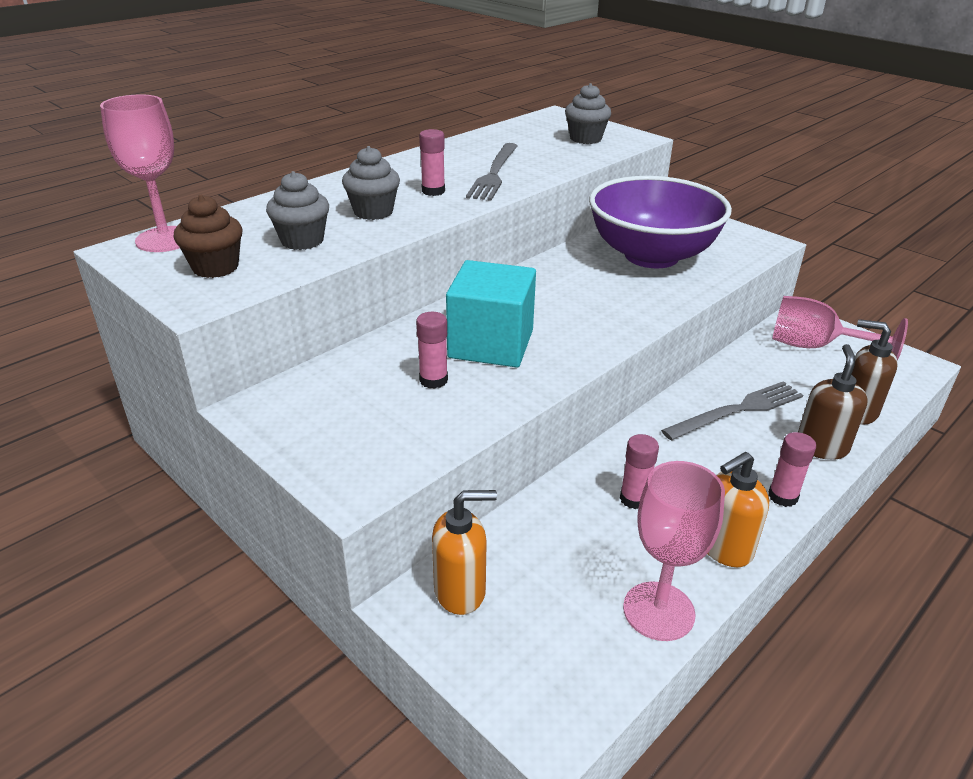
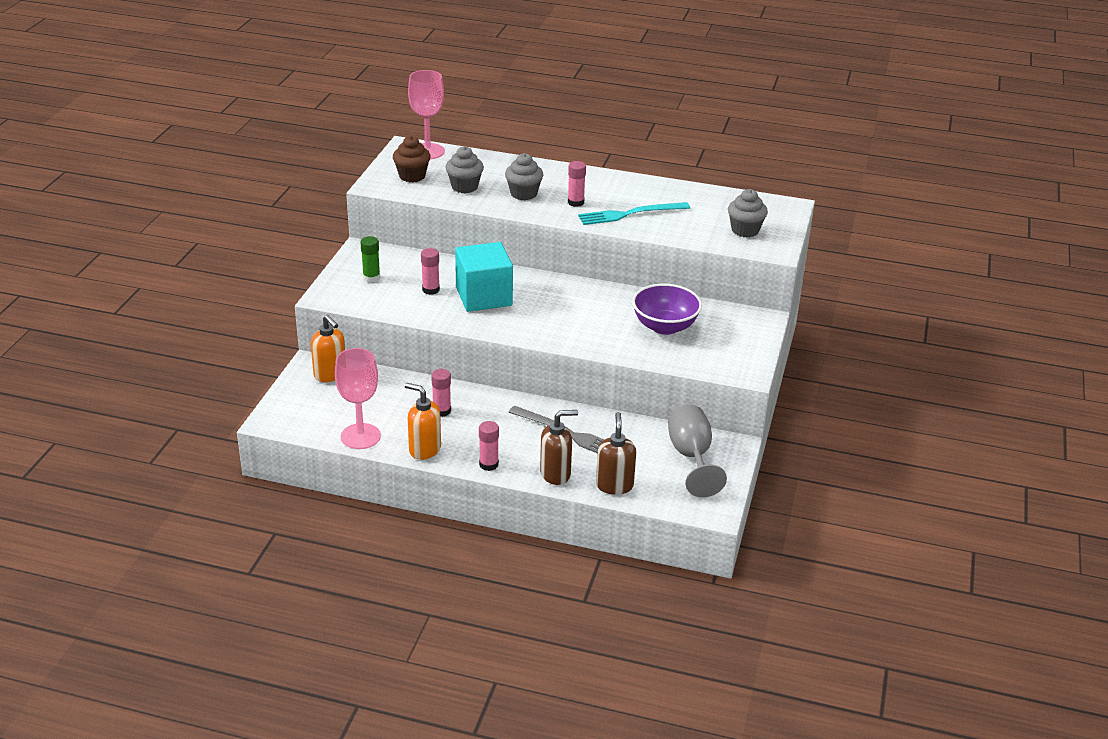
camera: 60 degrees right, 0 degrees up
grey fork [466,143,518,201] -> turquoise fork [578,202,690,225]
purple bowl [589,176,732,268] -> purple bowl [632,284,702,335], size x0.63
pink goblet [772,296,908,361] -> grey goblet [668,404,727,497]
none -> green glue stick [360,236,380,282]

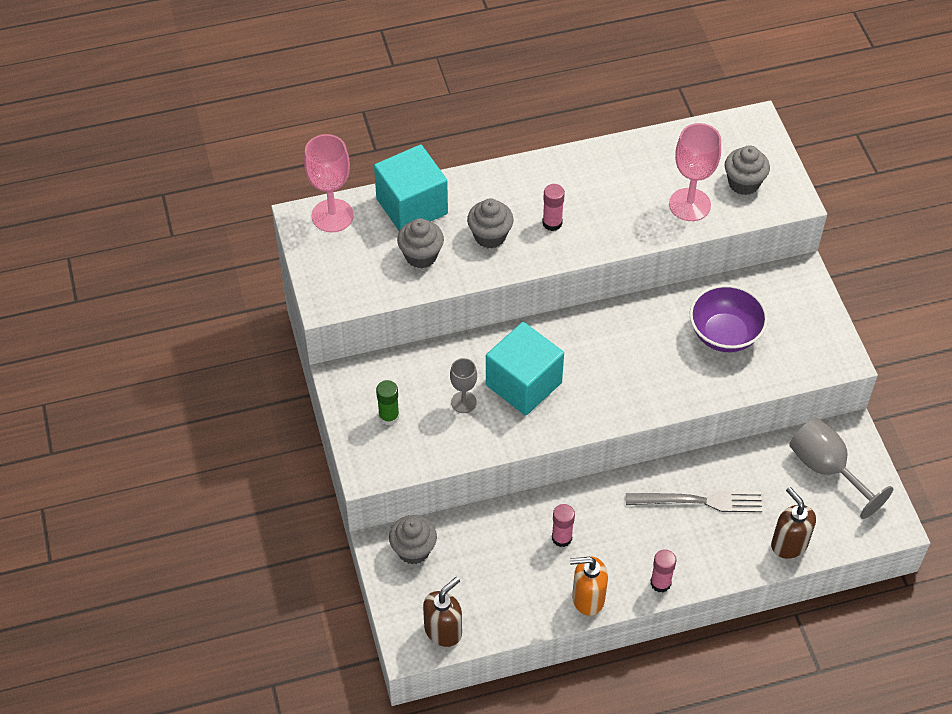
camera: 30 degrees left, 20 degrees up
orange soap dispenser [311,315,345,382] -> grey cupcake [389,515,437,564]
pink goblet [335,348,381,449] -> pink goblet moved to [669,123,721,221]
brown cupcake [393,136,431,182] -> none
pink glue stick [421,248,440,295] -> grey goblet [450,358,477,413]
brown soap dispenser [540,410,578,485] -> brown soap dispenser moved to [423,577,462,647]
turquoise fork [578,202,690,225] -> none
none -> turquoise cube [374,145,448,232]

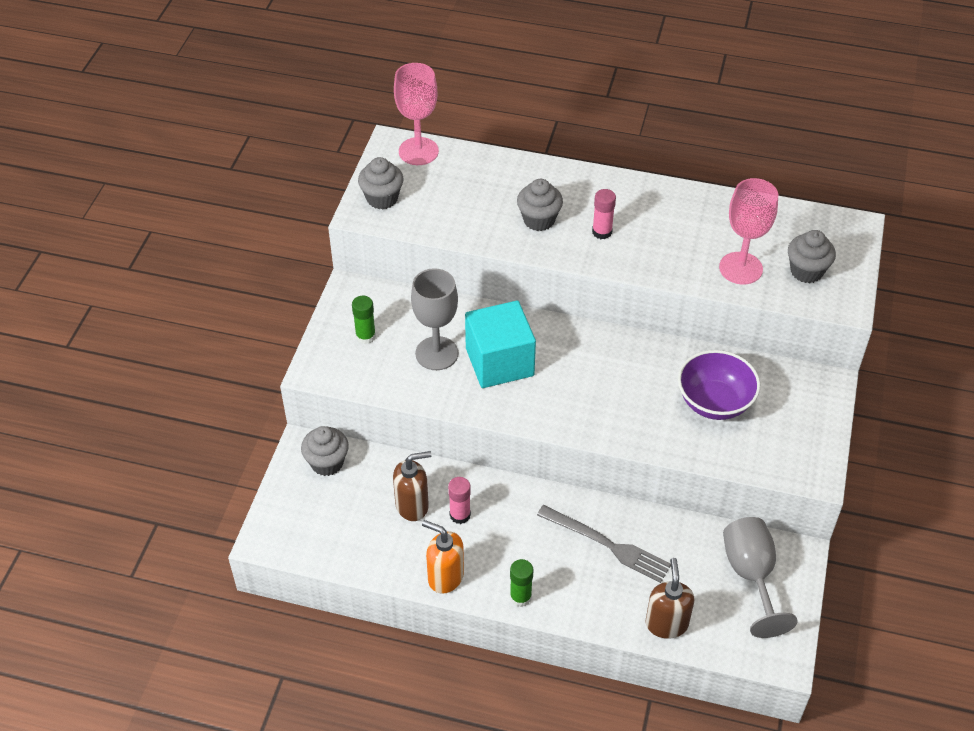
camera: 30 degrees right, 5 degrees down
turquoise cube [374,145,448,232] -> none
grey cupcake [397,218,444,268] -> grey cupcake moved to [358,157,403,209]
brown soap dispenser [423,577,462,647] -> brown soap dispenser moved to [393,451,432,521]
grey goblet [450,358,477,413] -> grey goblet [411,268,458,370], size x1.69
pink glue stick [650,549,676,593] -> green glue stick [510,559,533,607]

